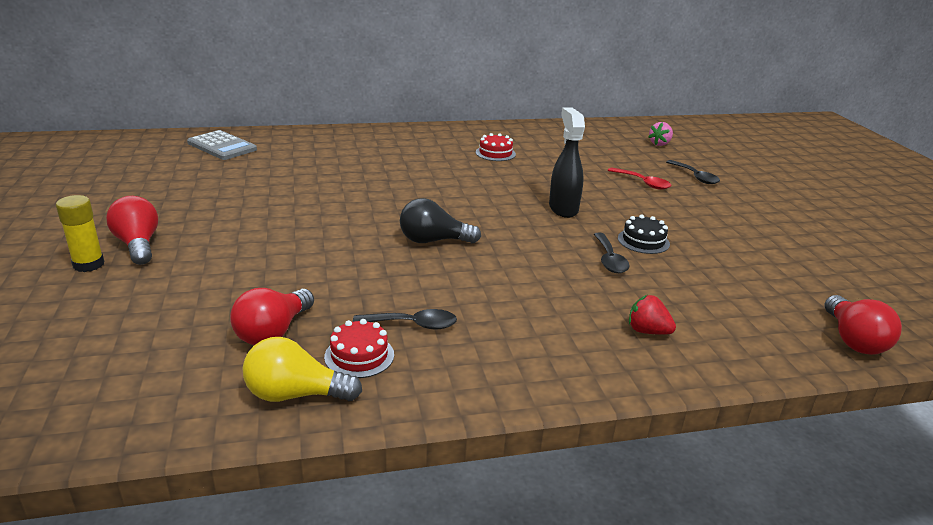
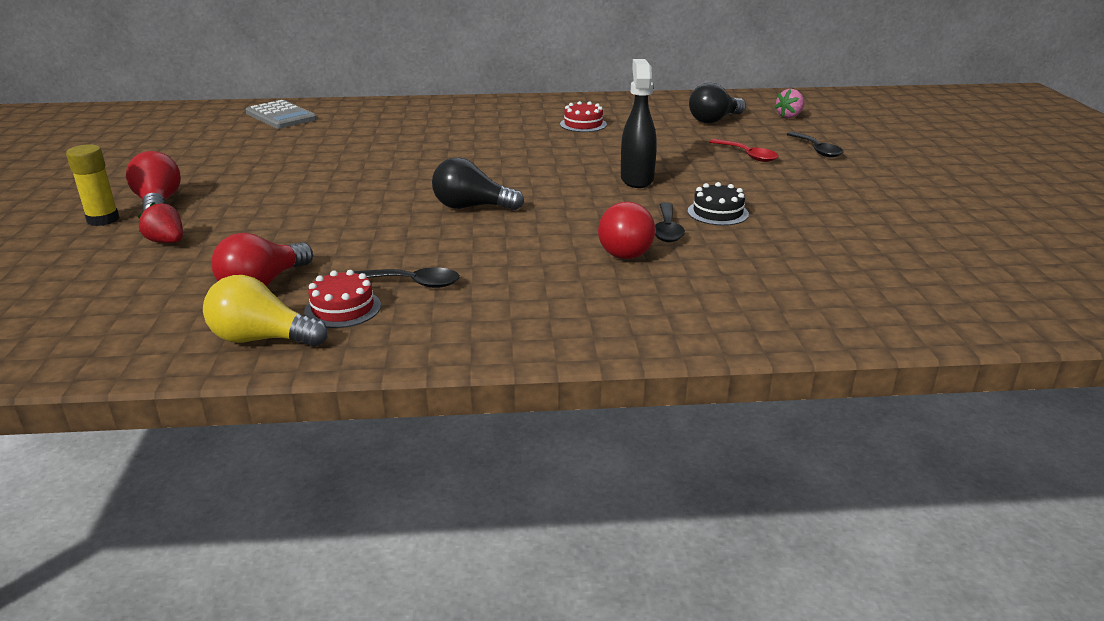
camera: 10 degrees right, 0 degrees up
red strawberry [629,295,676,335] -> red strawberry moved to [138,202,183,243]
red light bulb [825,295,902,355] -> red light bulb moved to [598,202,656,259]
none -> black light bulb [689,83,746,124]

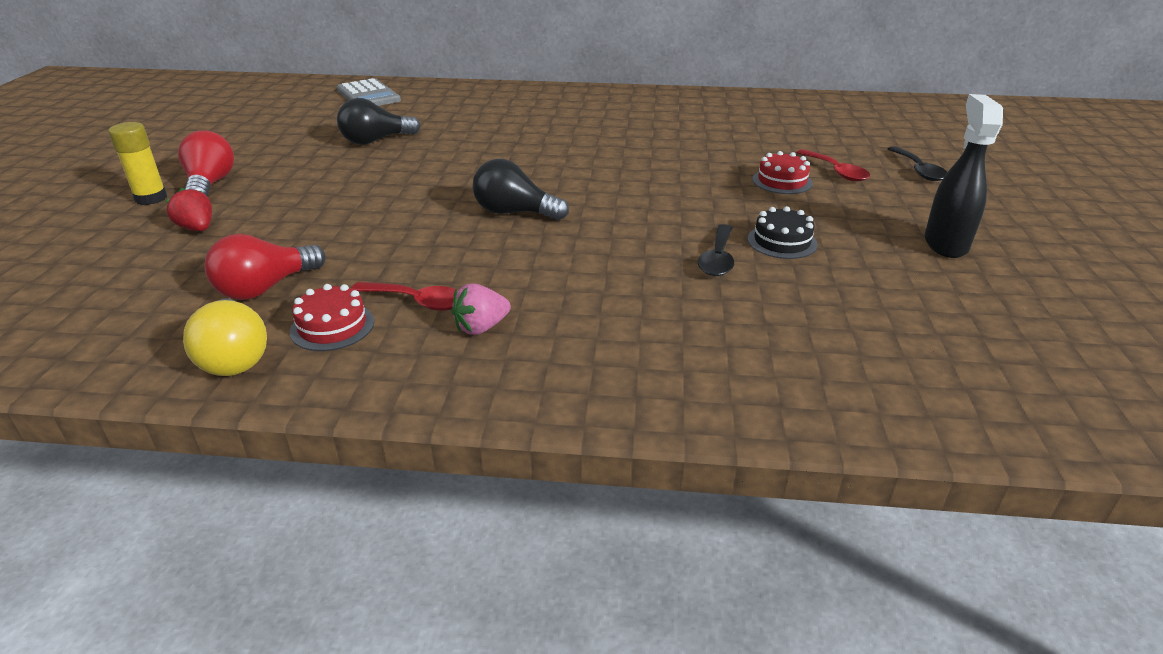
camera: 10 degrees right, 5 degrees up
yellow light bulb [203,275,328,347] -> yellow light bulb turned 135 degrees counterclockwise [183,298,267,376]
black spoon [354,267,460,288] -> red spoon [351,282,458,311]
red cake [560,101,607,132] -> red cake moved to [752,151,813,194]
red light bulb [598,202,656,259] -> none
black spray bottle [621,59,657,188] -> black spray bottle moved to [925,94,1003,258]
black light bulb [689,83,746,124] -> black light bulb moved to [337,98,421,145]
pink strawberry [774,89,804,118] -> pink strawberry moved to [451,284,511,335]

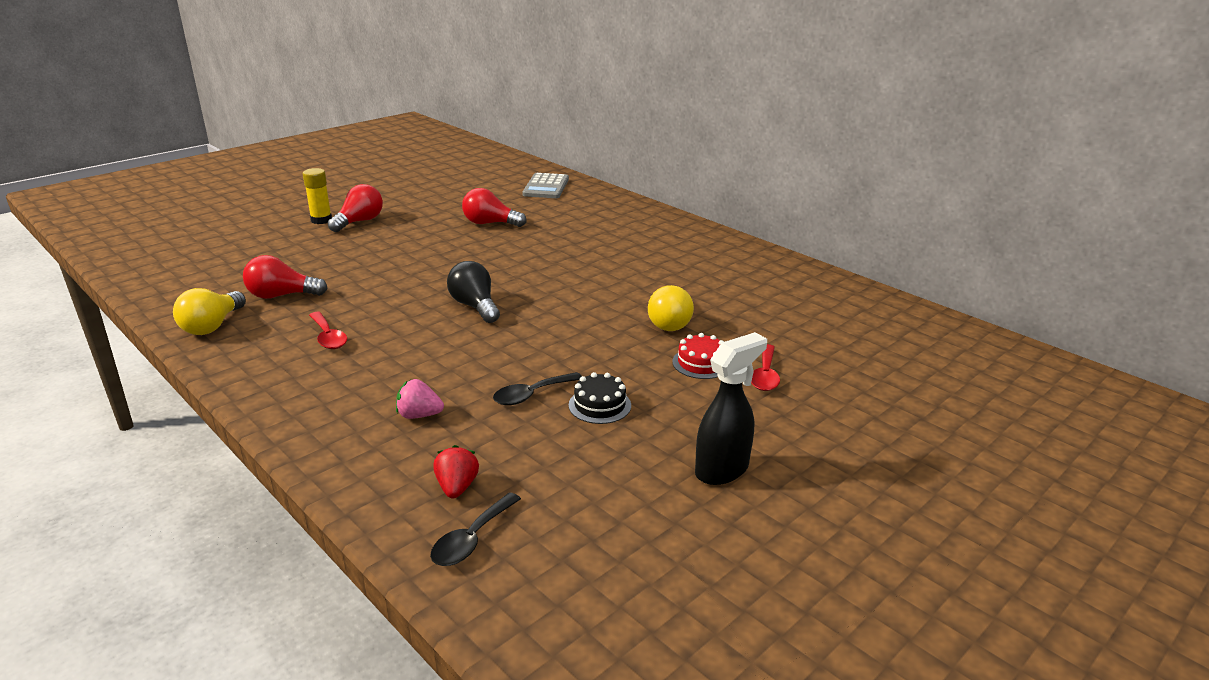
camera: 40 degrees right, 5 degrees down
red strawberry [166,188,212,231] -> red strawberry moved to [433,445,479,498]
red cake [290,284,374,351] -> none
black light bulb [337,98,421,145] -> red light bulb [462,188,527,227]
pink strawberry [451,284,511,335] -> pink strawberry moved to [396,379,444,419]
black spoon [888,146,947,181] -> black spoon moved to [430,492,521,566]
none -> yellow light bulb [648,285,694,331]

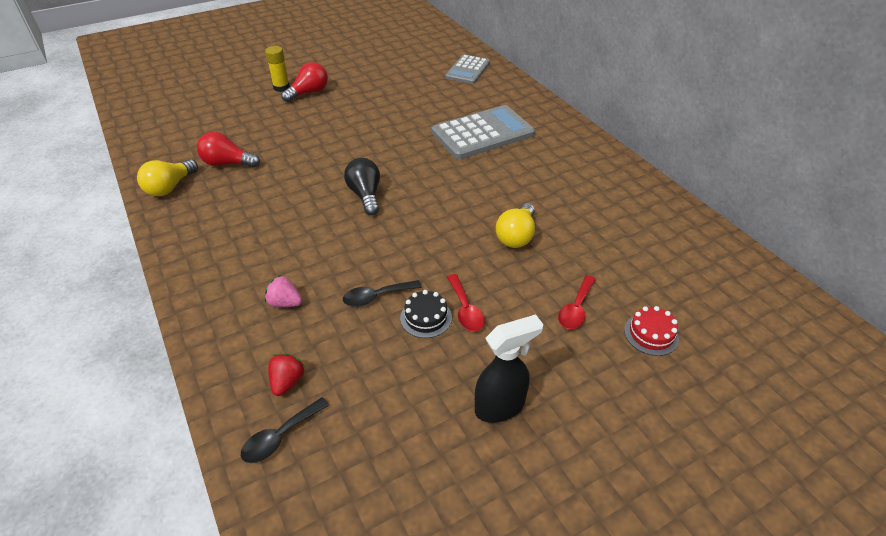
camera: 15 degrees right, 15 degrees up
red spoon [309,312,347,349] -> red spoon moved to [447,274,485,331]
red light bulb [462,188,527,227] -> none
red cake [672,333,724,379] -> red cake moved to [624,306,679,356]
none -> grey calculator [432,105,535,159]

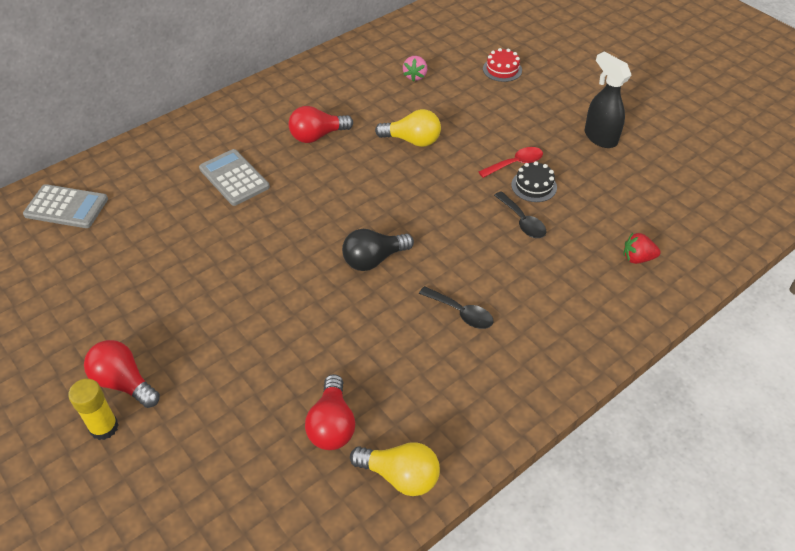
camera: 100 degrees left, 5 degrees up
black spoon [241,397,329,463] -> black spoon moved to [419,286,493,329]
pink strawberry [265,275,302,307] -> pink strawberry moved to [403,56,427,82]
grey calculator [432,105,535,159] -> grey calculator [199,149,270,206], size x0.63
red spoon [558,275,596,329] -> none
none -> red light bulb [289,106,353,143]

